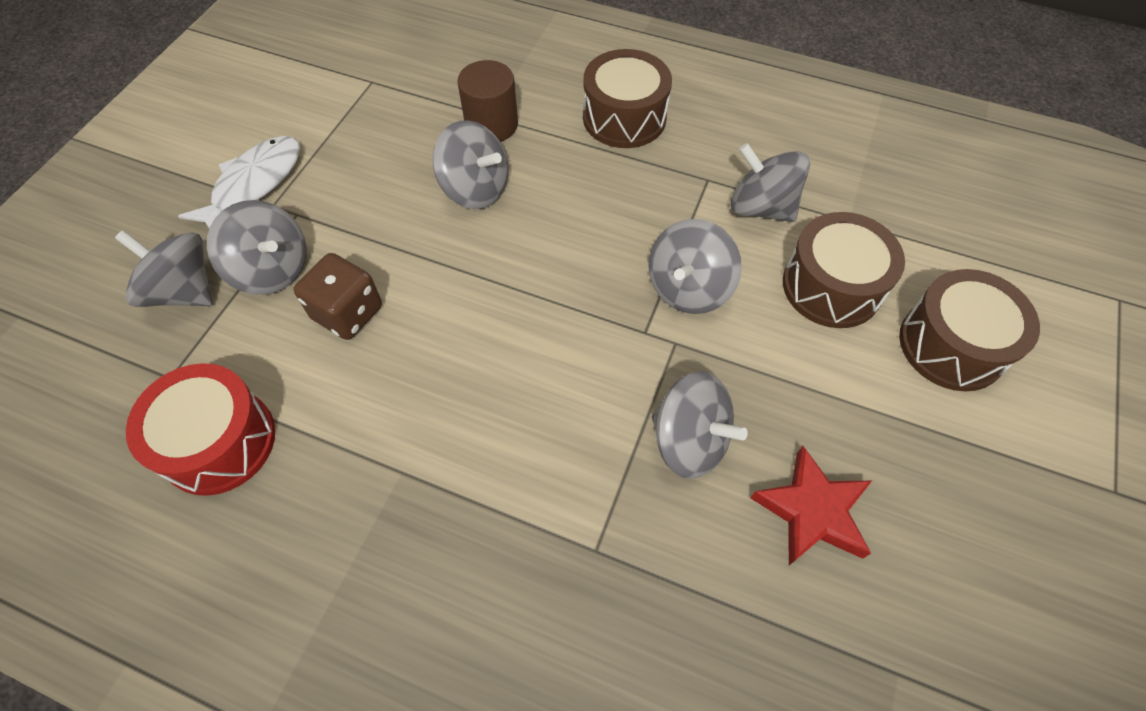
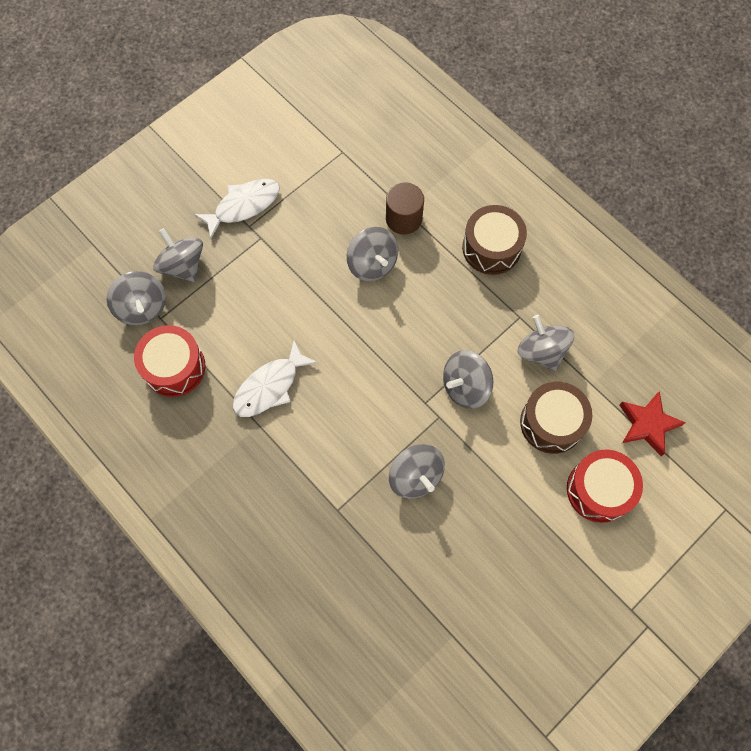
camera: 25 degrees right, 10 degrees up
grey spinning top [207,200,307,295] -> grey spinning top moved to [107,271,166,325]
brown dice [294,253,382,340] -> none
red star [751,446,872,565] -> red star moved to [619,391,686,456]
brown drum [899,269,1040,391] -> red drum [567,450,643,523]
none -> white fish [233,340,318,417]

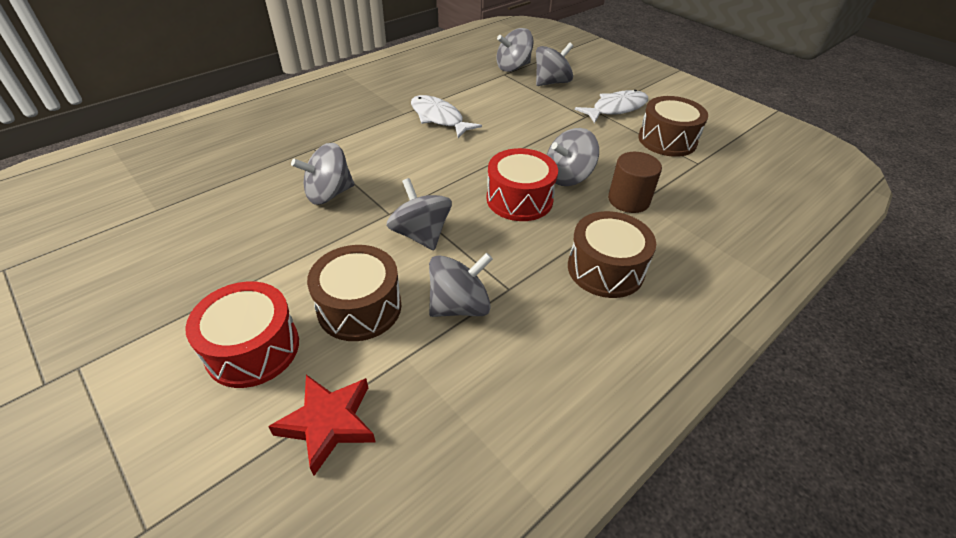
camera: 90 degrees right, 25 degrees down
red drum [134,325,205,397] -> red drum moved to [487,148,558,221]
white fish [194,179,280,239] -> white fish turned 90 degrees counterclockwise [575,90,648,123]
none -> brown drum [638,96,708,157]

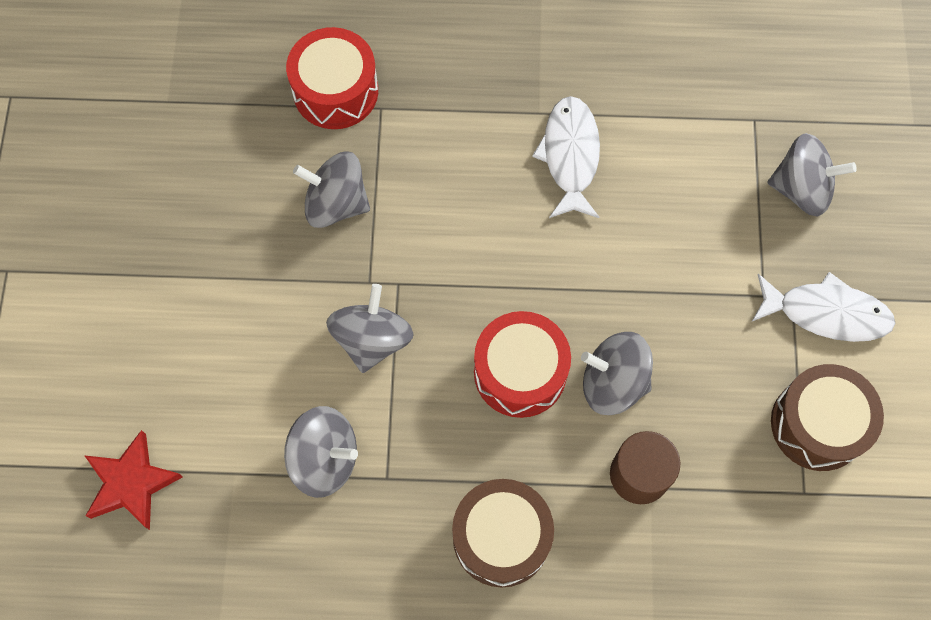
camera: 45 degrees right, 25 degrees up
red drum [185,281,299,388] -> red drum moved to [286,27,378,129]
brown drum [307,245,402,341] -> none
grey spinning top [496,28,534,72] -> none

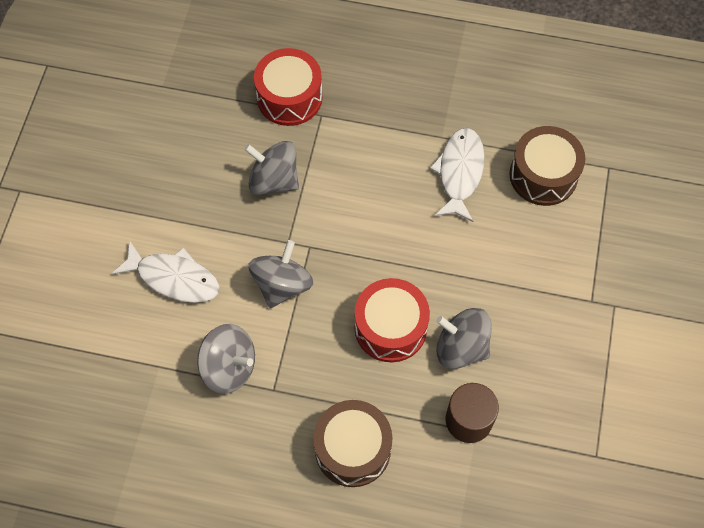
camera: 10 degrees right, 5 degrees down
red star [84,430,183,530] -> none
white fish [751,272,895,342] -> white fish moved to [111,240,220,303]
grey spinning top [767,133,857,217] -> none
brown drum [771,364,884,471] -> brown drum moved to [509,126,585,206]

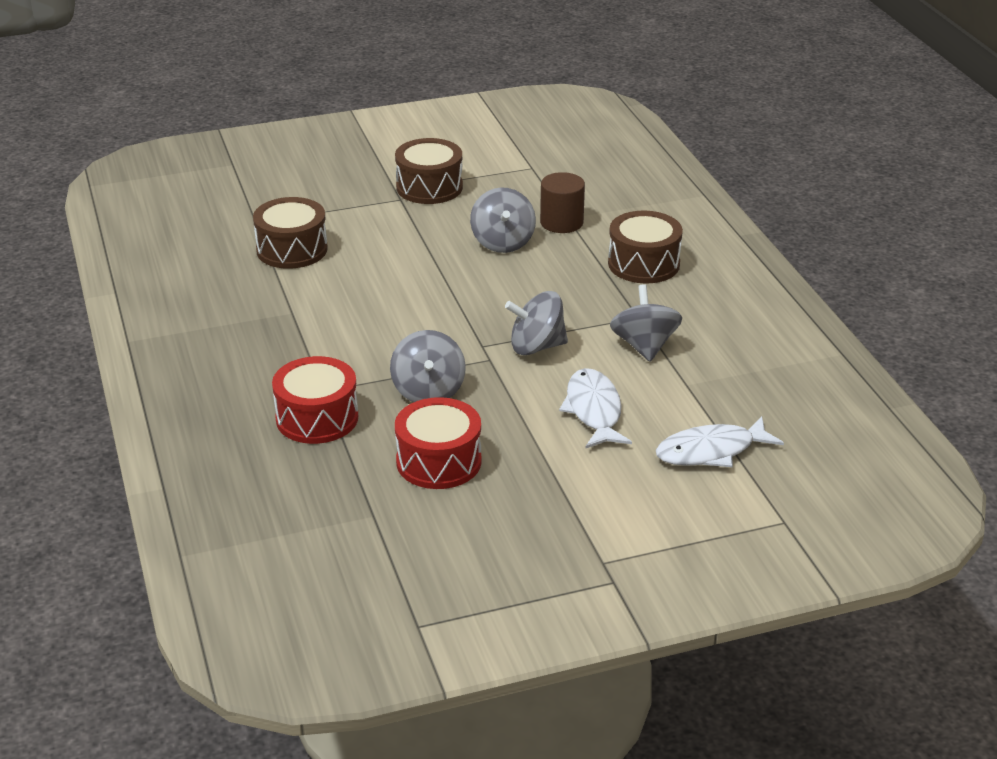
camera: 120 degrees left, 30 degrees down
red drum [355,278,430,362] -> red drum moved to [395,397,482,489]
white fish [430,128,484,222] -> white fish moved to [656,416,784,467]
none -> brown drum [395,138,463,204]

